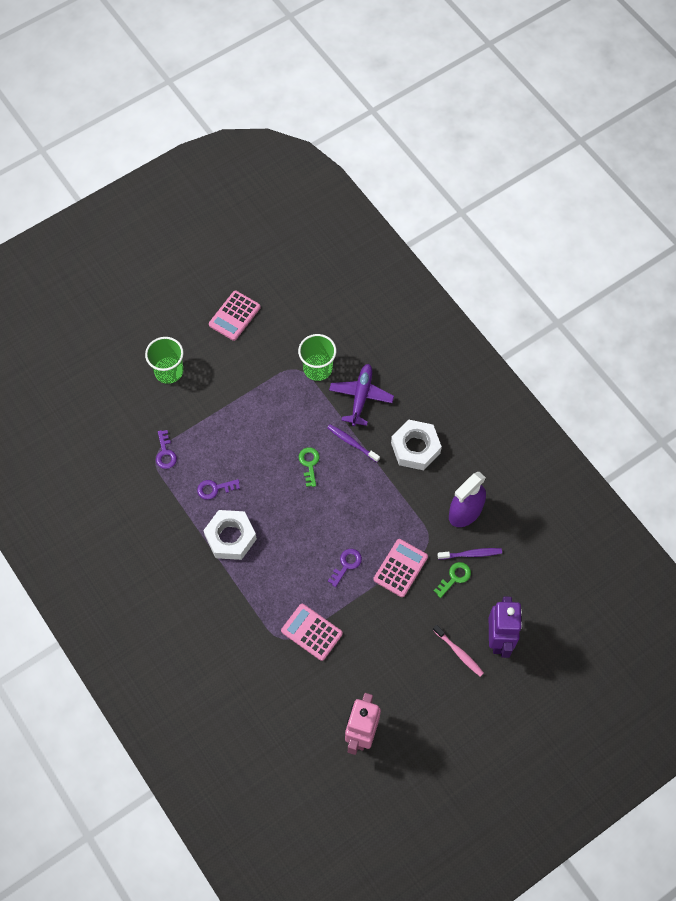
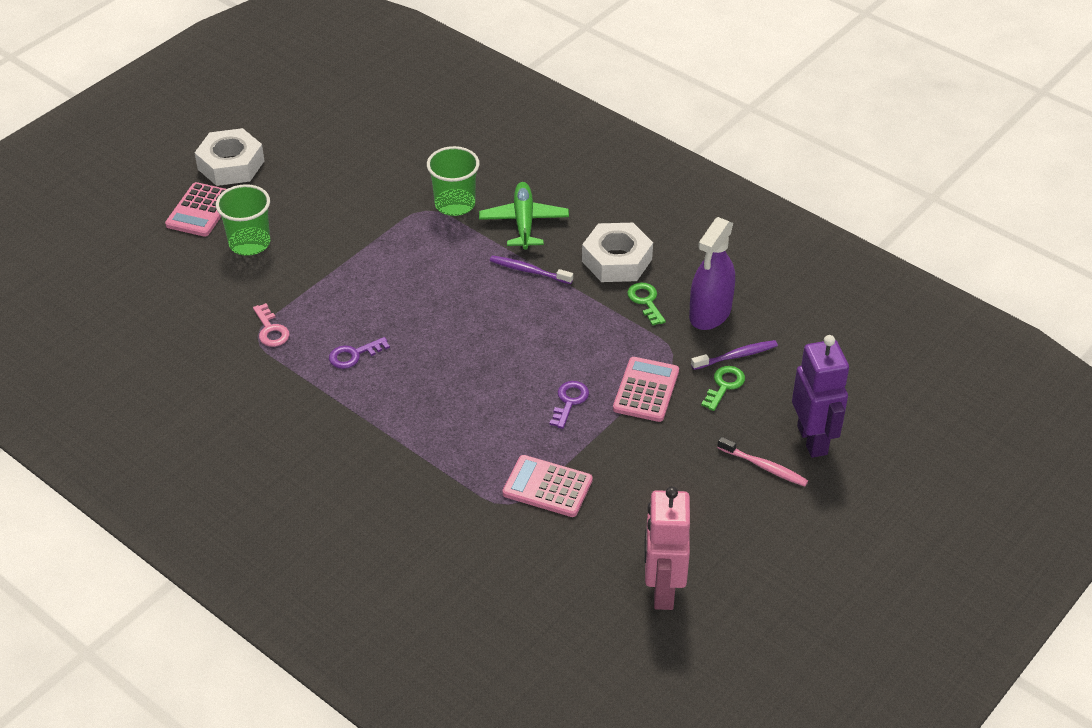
camera: 15 degrees left, 20 degrees down
purple key [156,430,177,469] -> pink key [253,303,290,347]
white nut [203,510,257,560] -> white nut moved to [195,128,265,186]
pink calculator [209,291,261,341] -> pink calculator moved to [165,182,227,237]
green key [299,448,320,487] -> green key moved to [627,283,666,326]
purple plane [329,364,394,426] -> green plane [479,182,569,250]

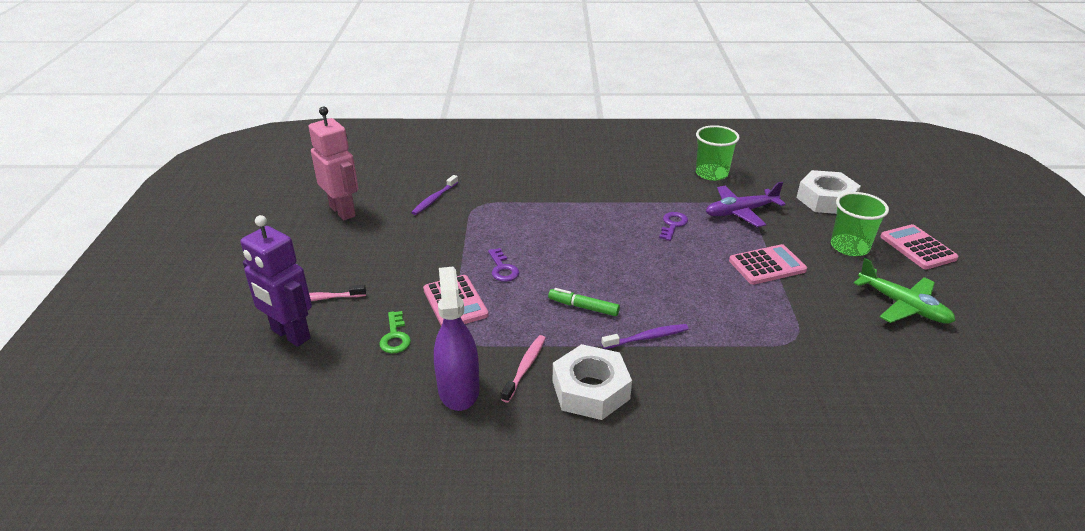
camera: 140 degrees right, 10 degrees down
white nut [195,128,265,186] -> white nut moved to [796,170,861,214]
pink key [253,303,290,347] -> purple plane [706,182,786,227]
green cup [427,146,480,216] -> green cup moved to [696,125,740,181]
green plane [479,182,569,250] -> green plane moved to [854,258,956,324]
pink calculator [503,455,593,517] -> pink calculator moved to [729,244,807,285]
green key [627,283,666,326] -> pink toothbrush [501,335,546,403]
purple toothbrush [691,340,778,370] -> purple toothbrush moved to [411,175,458,215]
none -> green marker [548,288,620,316]

